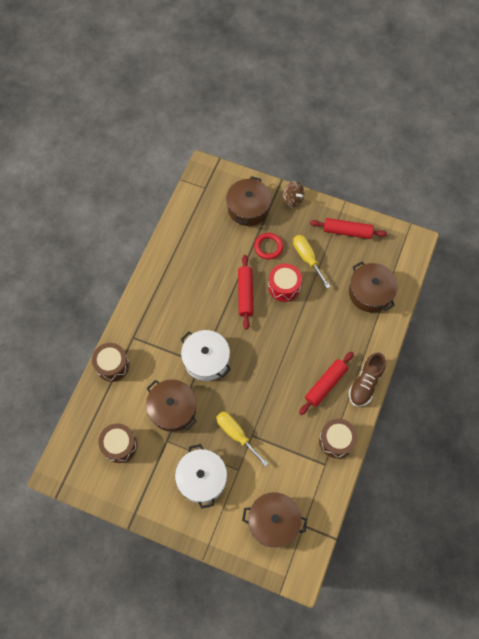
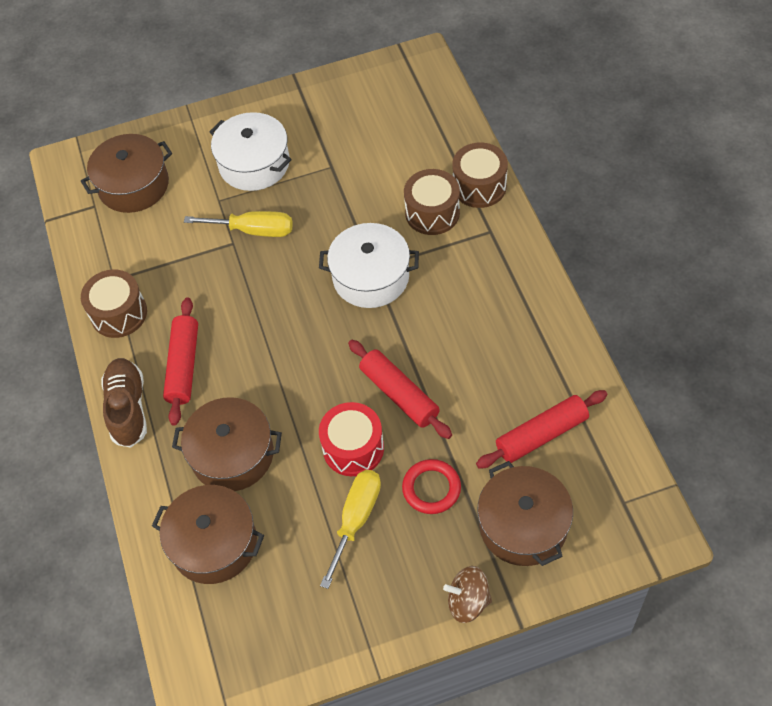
camera: 145 degrees right, 10 degrees down
brown drum [98,423,137,463] -> brown drum moved to [404,169,460,235]
brown pot [146,379,197,432] -> brown pot moved to [172,397,282,491]
yellow screwdriver [293,235,331,289] -> yellow screwdriver turned 90 degrees counterclockwise [320,470,381,589]
red rolling pin [310,218,387,239] -> red rolling pin moved to [476,390,607,469]

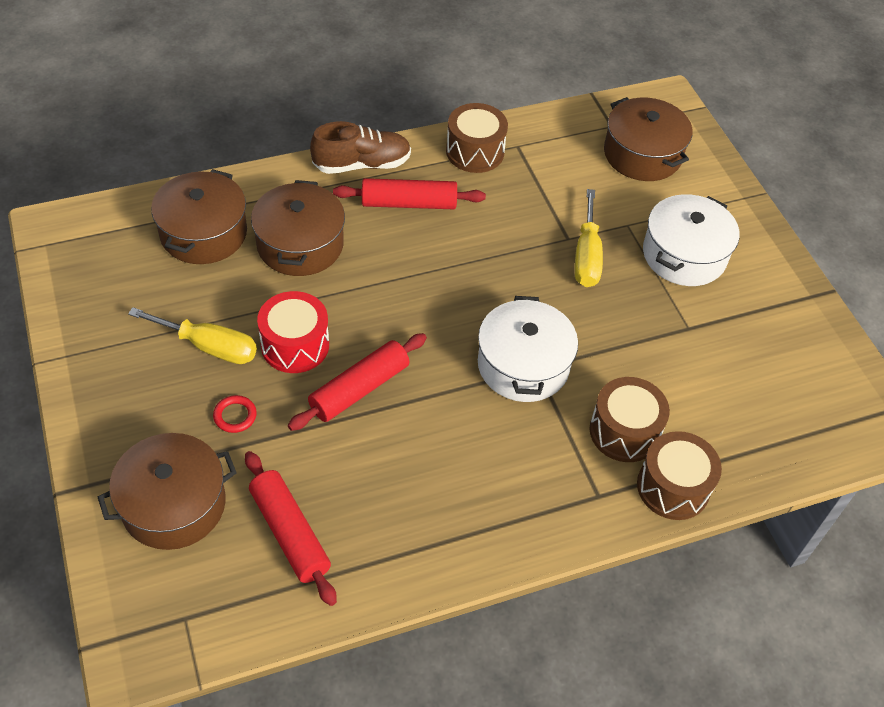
camera: 80 degrees right, 5 degrees down
red ring [402,459,461,514] -> red ring [213,395,257,433], size x0.65
brown spinning top [443,566,492,623] -> none

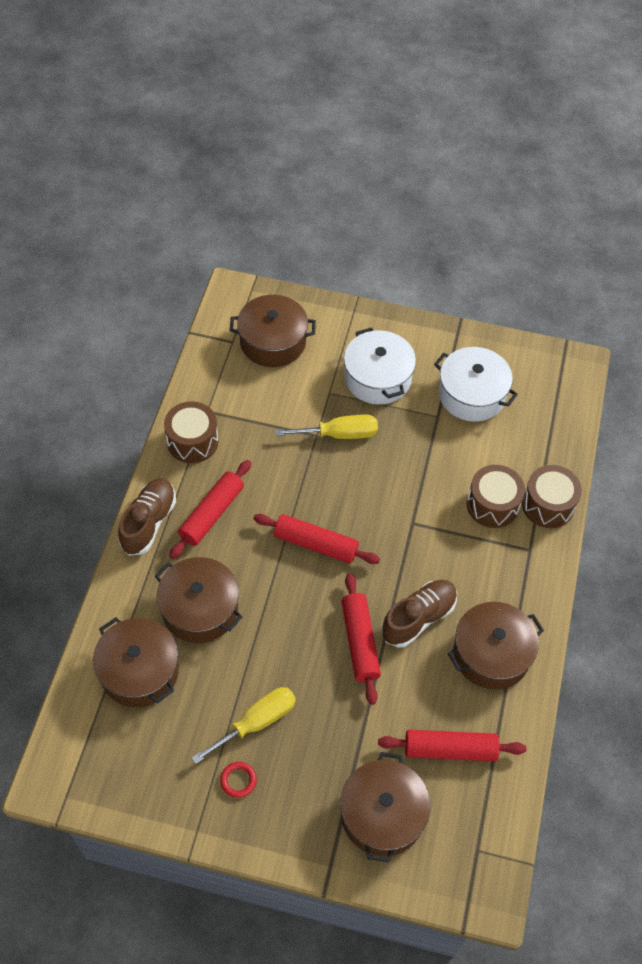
camera: 55 degrees left, 5 degrees up
red ring [213,395,257,433] -> red ring moved to [220,762,257,798]
red drum [257,291,329,373] -> none
white pot [478,296,578,402] -> white pot moved to [434,347,518,422]
yellow screwdriver [575,189,603,287] -> yellow screwdriver turned 45 degrees counterclockwise [275,415,378,439]
none -> red rolling pin [253,514,380,564]
none -> brown shoe [381,580,457,648]
none -> brown pot [448,602,544,689]

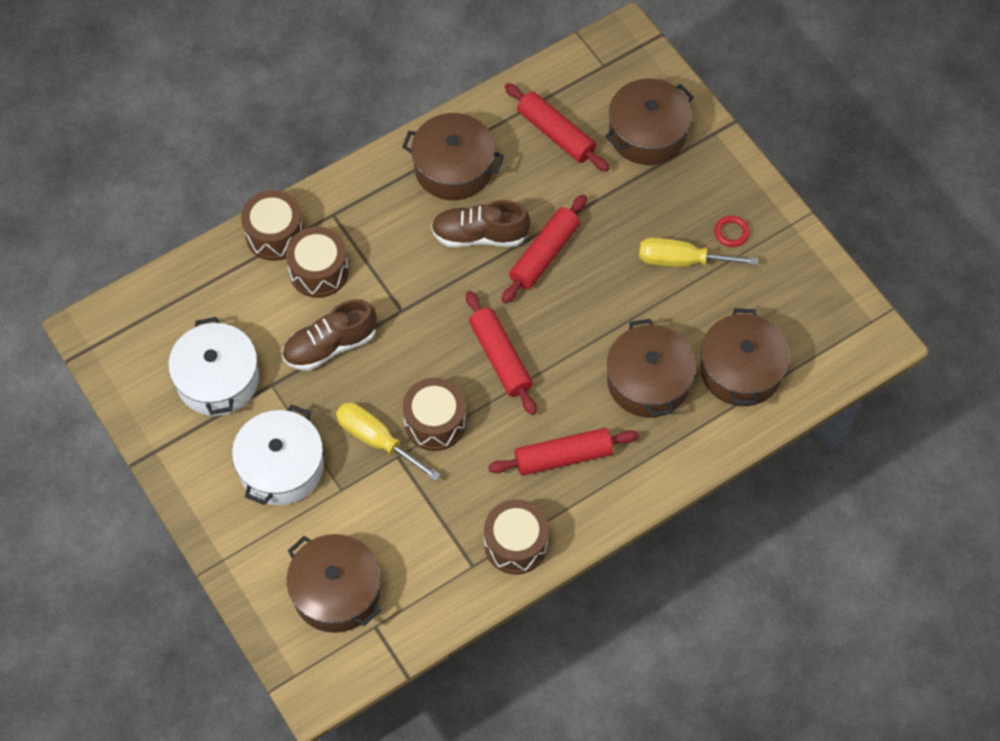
camera: 135 degrees left, 5 degrees up
brown shoe [118,478,176,556] -> brown shoe moved to [282,299,377,371]
none -> brown drum [403,378,466,451]

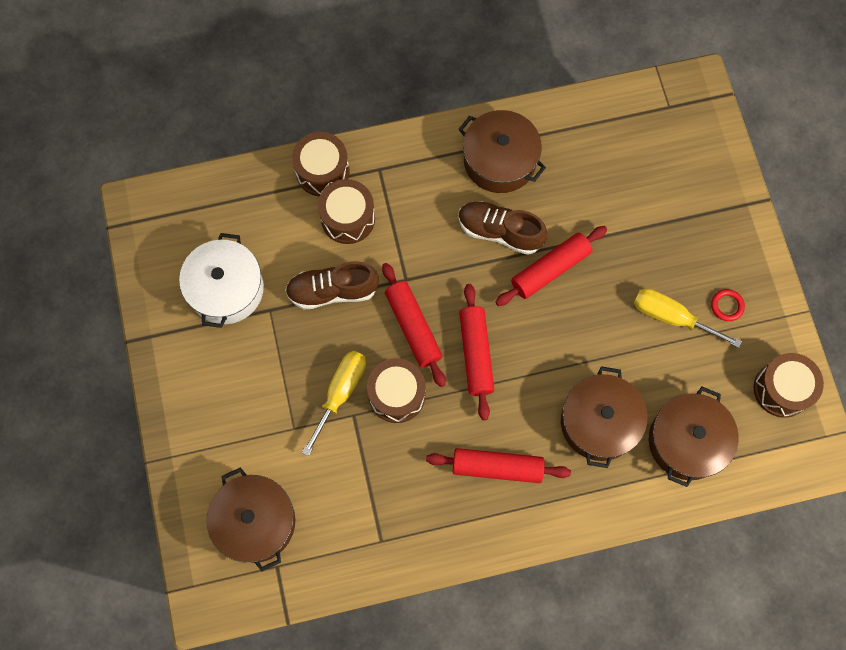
camera: 20 degrees right, 10 degrees up
white pot [232,404,324,505] -> none
yellow screwdriver [336,403,440,481] -> yellow screwdriver turned 60 degrees clockwise [302,351,366,456]
brown drum [484,499,549,574] -> brown drum moved to [754,353,824,418]
red rolling pin [505,83,609,172] -> red rolling pin moved to [382,263,446,387]
brown pot [605,79,694,165] -> none

